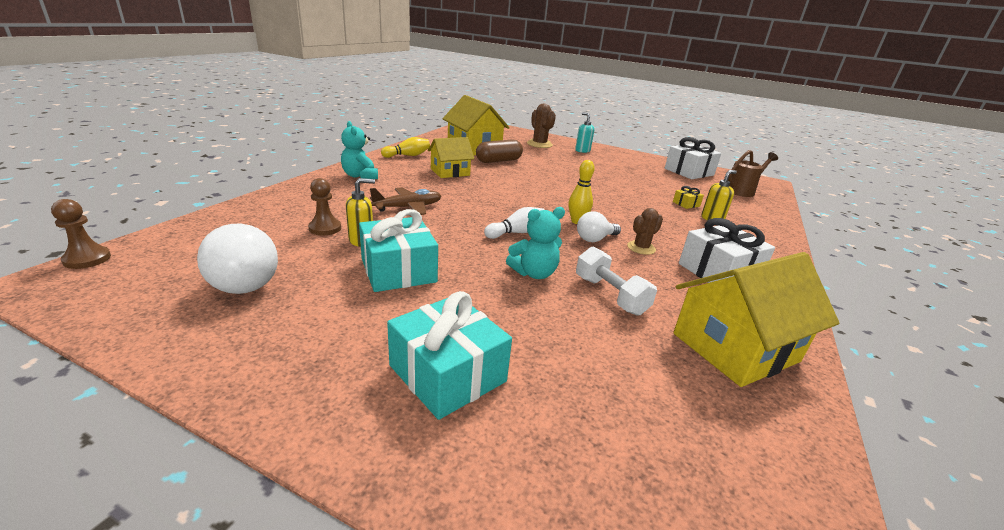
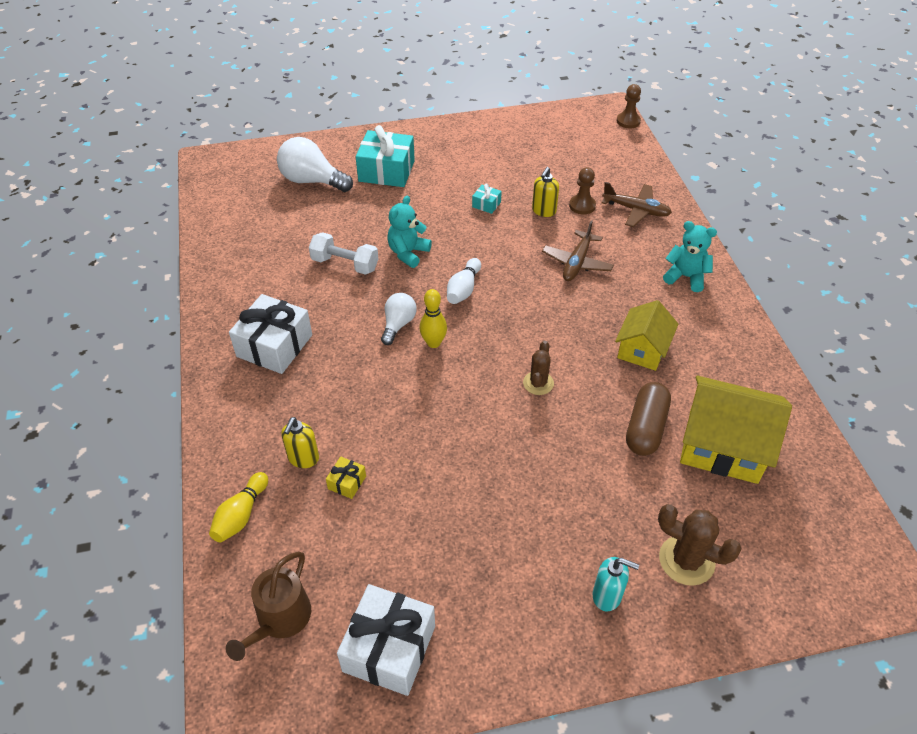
camera: 145 degrees right, 20 degrees up
white light bulb [197,224,278,294] -> white light bulb moved to [277,137,353,192]
turquoise gift [359,209,438,292] -> turquoise gift [472,184,502,214], size x0.45
yellow bowling pin [381,137,430,158] -> yellow bowling pin moved to [209,472,268,543]
brown cactus [627,208,663,255] -> brown cactus moved to [523,341,554,395]
yellow house [673,252,839,387] -> none
none -> brown plane [601,182,672,227]

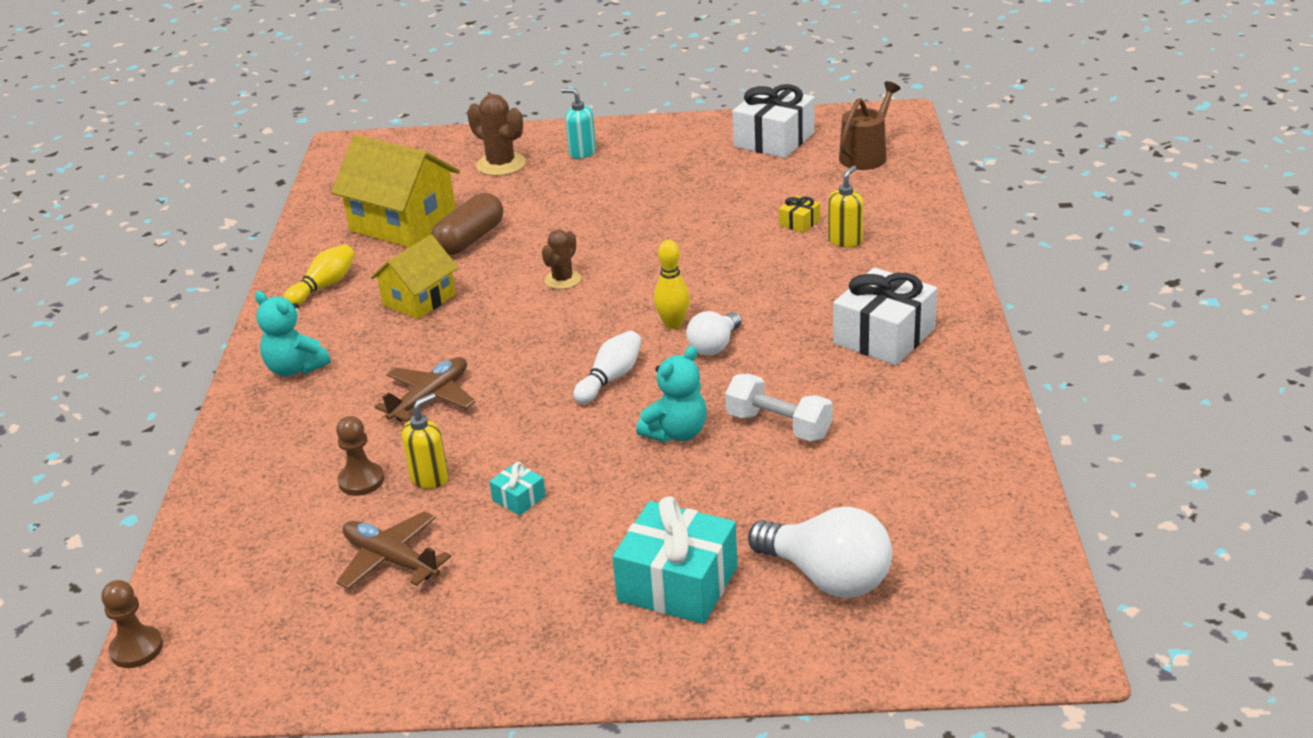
camera: 165 degrees left, 15 degrees down
yellow bowling pin [209,472,268,543] -> yellow bowling pin moved to [284,244,355,305]
brown plane [601,182,672,227] -> brown plane moved to [337,511,451,589]

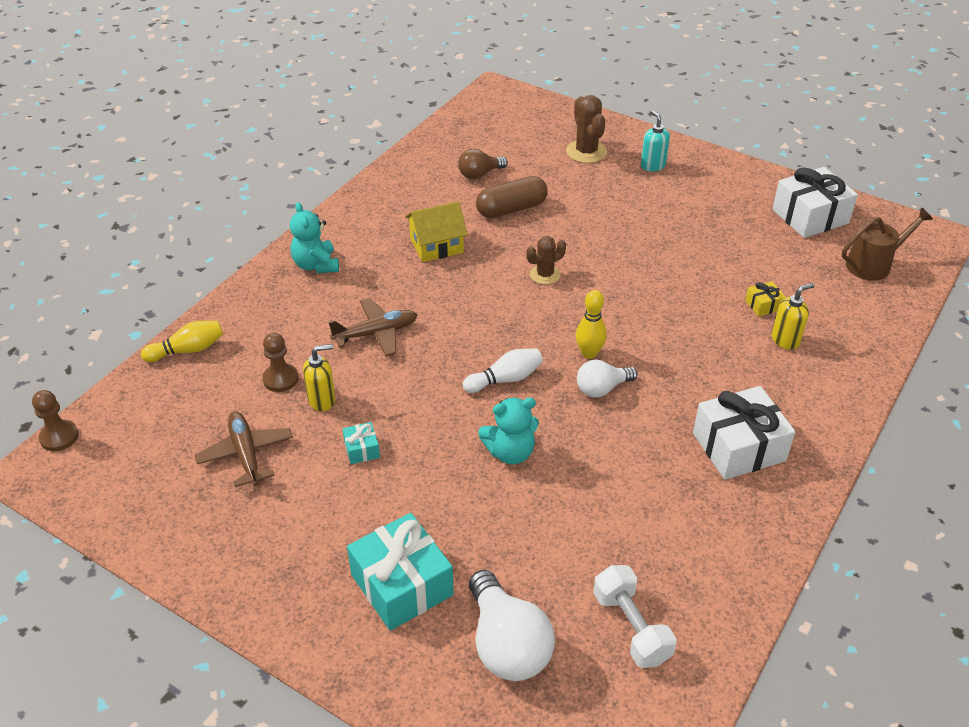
camera: 30 degrees right, 10 degrees up
yellow bowling pin [284,244,355,305] -> yellow bowling pin moved to [141,321,223,362]
yellow house [331,135,460,248] -> brown light bulb [458,149,508,179]
white dumbbell [725,374,833,441] -> white dumbbell moved to [593,565,677,668]

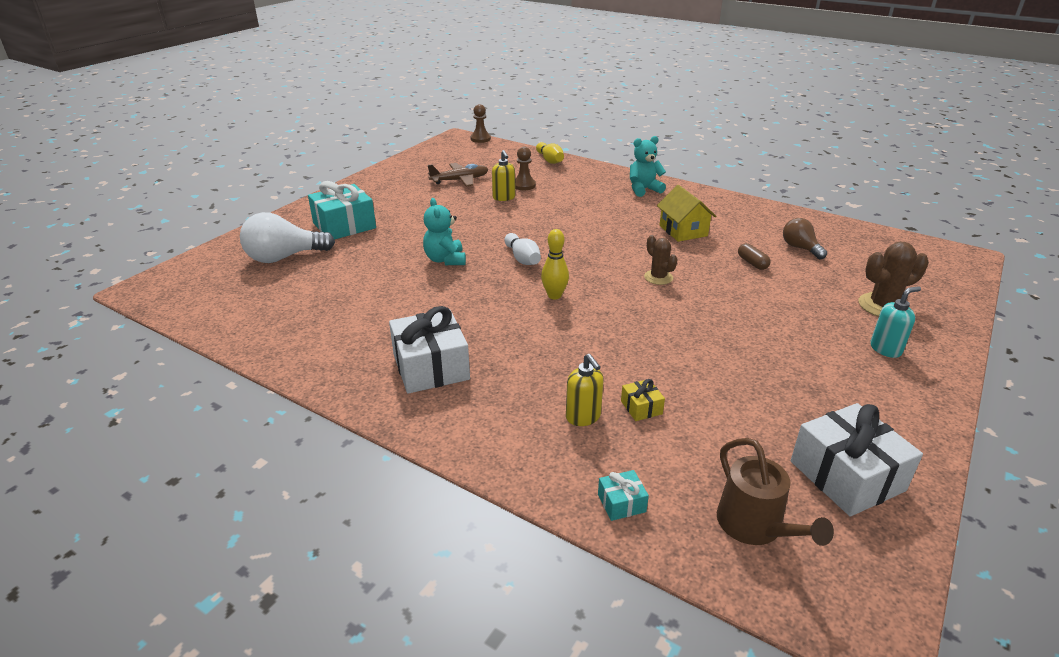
camera: 90 degrees right, 10 degrees down
brown plane [328,298,418,356] -> none
turquoise gift [343,422,380,464] -> turquoise gift moved to [598,470,649,521]
brown capsule [476,176,548,218] -> brown capsule [738,243,771,270], size x0.54
white light bulb [577,360,638,398] -> none
white dumbbell [593,565,677,668] -> none

